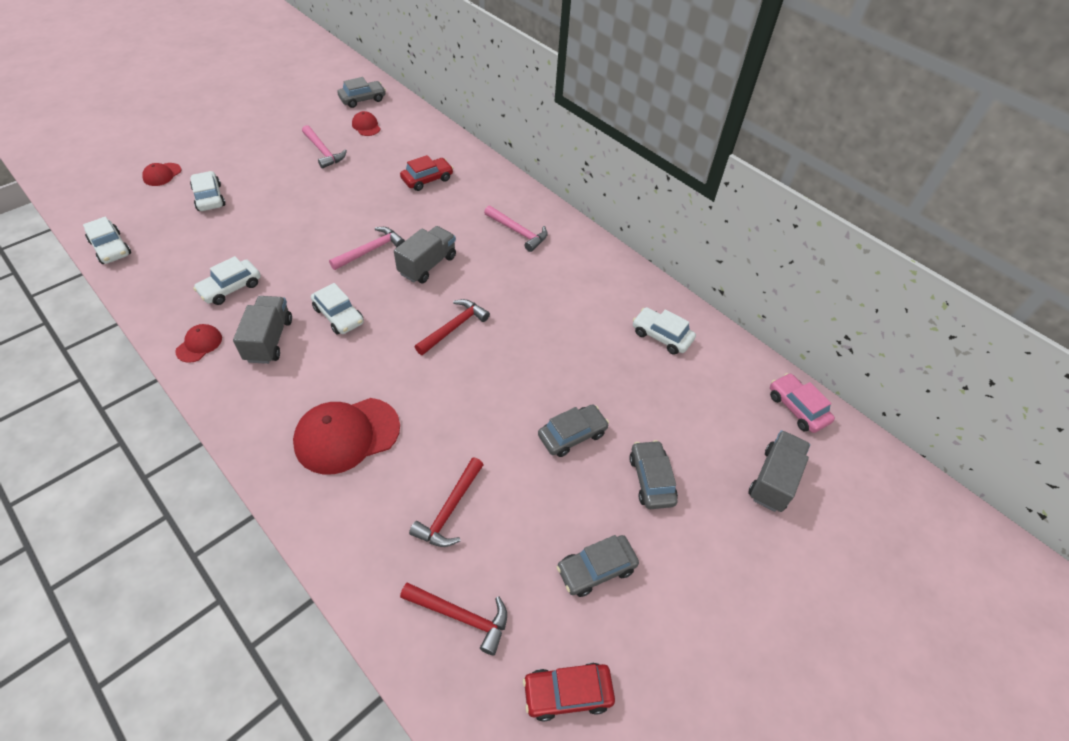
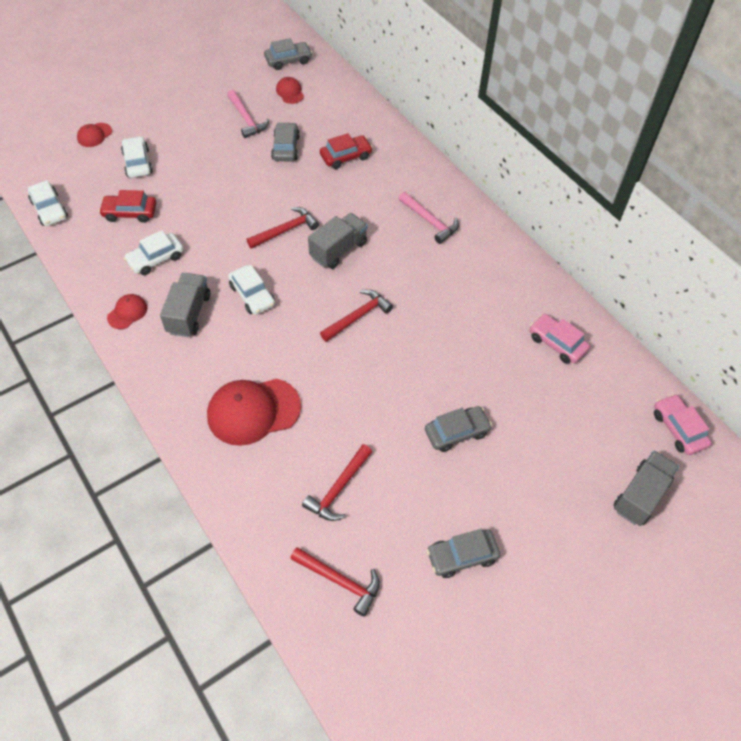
camera: 10 degrees right, 5 degrees up
pink hammer [329,227,405,270] -> red hammer [247,207,319,249]
red car [523,663,615,722] -> red car moved to [99,190,156,223]
grey car [629,440,678,509] -> grey car moved to [271,122,300,162]
white car [633,307,696,355] -> pink car [530,314,590,363]

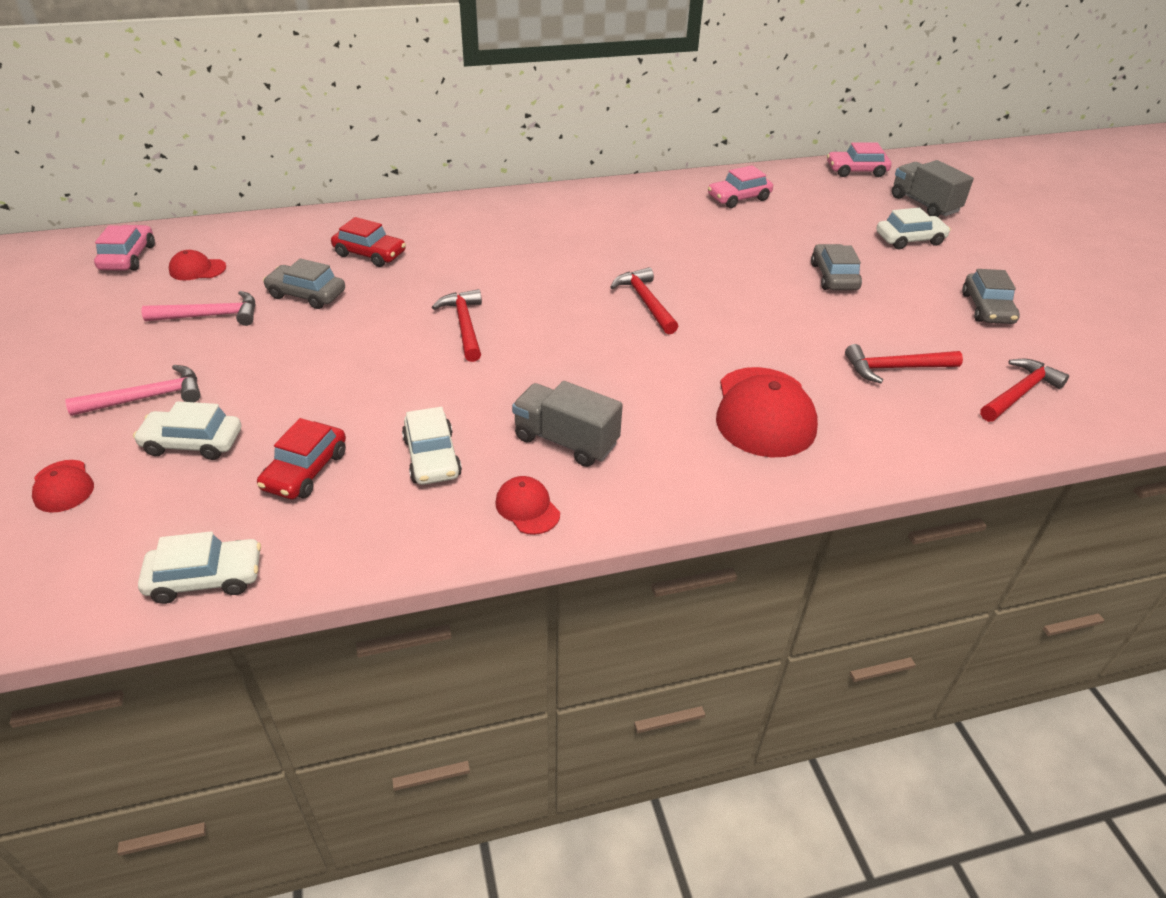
camera: 70 degrees left, 15 degrees down
white car [228,265,275,315] -> white car moved to [876,208,951,249]
grey car [264,38,312,70] -> pink car [94,225,155,271]
red hammer [302,444,372,521] -> red hammer turned 120 degrees clockwise [845,344,963,383]
grey truck [308,213,368,269] -> none
red car [320,133,373,169] -> red car turned 120 degrees clockwise [331,217,406,267]
pink hammer [399,192,459,244] -> pink hammer moved to [65,365,201,416]

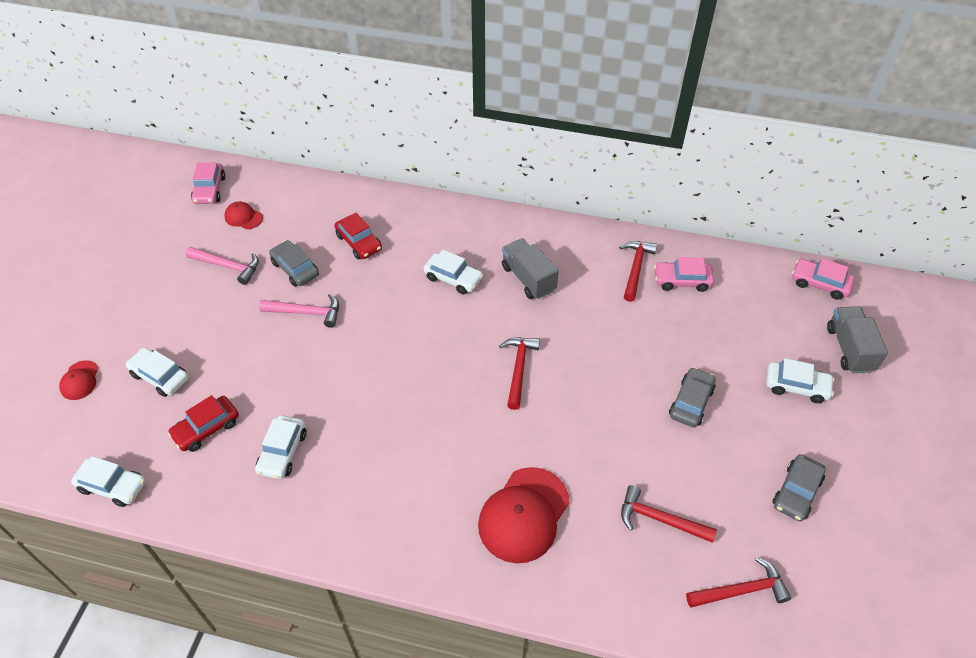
camera: 30 degrees right, 10 degrees up
pink hammer [65,365,201,416] -> pink hammer moved to [259,294,339,328]
pink car [94,225,155,271] -> pink car turned 150 degrees clockwise [191,162,225,204]
red hammer [432,289,482,362] -> red hammer moved to [619,241,657,302]
red cap [495,476,560,535] -> none
grey truck [512,381,623,467] -> grey truck moved to [502,238,559,299]
none -> white car [423,250,483,294]

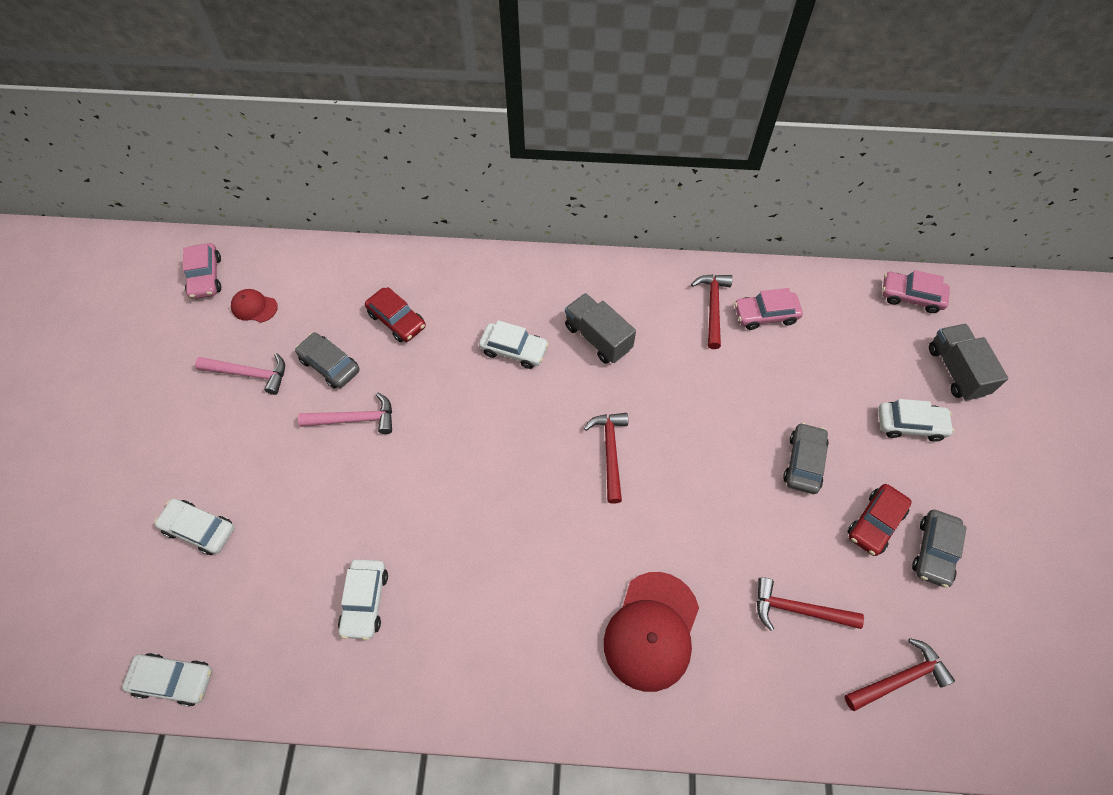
camera: 10 degrees left, 10 degrees up
red cap [59,360,98,400] -> none
red car [168,395,239,452] -> red car moved to [848,484,912,556]

